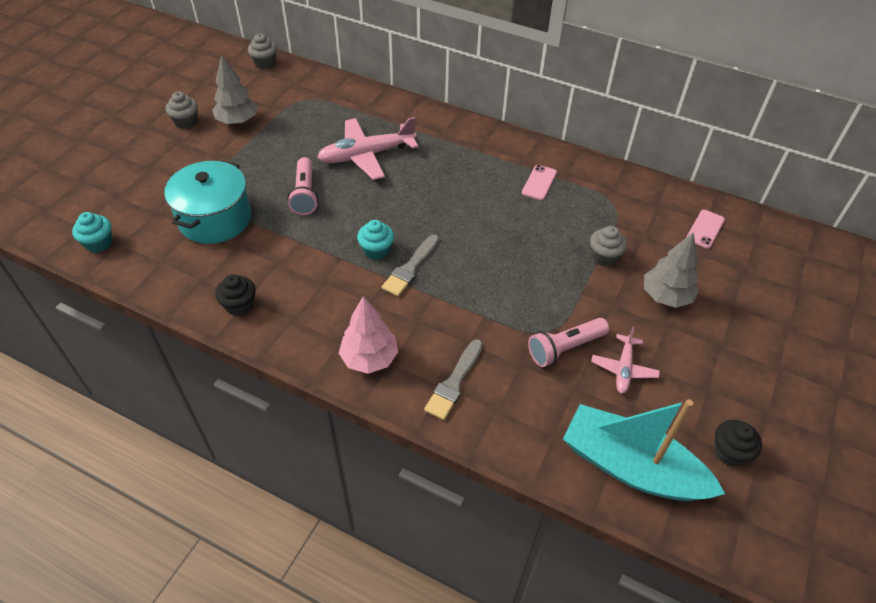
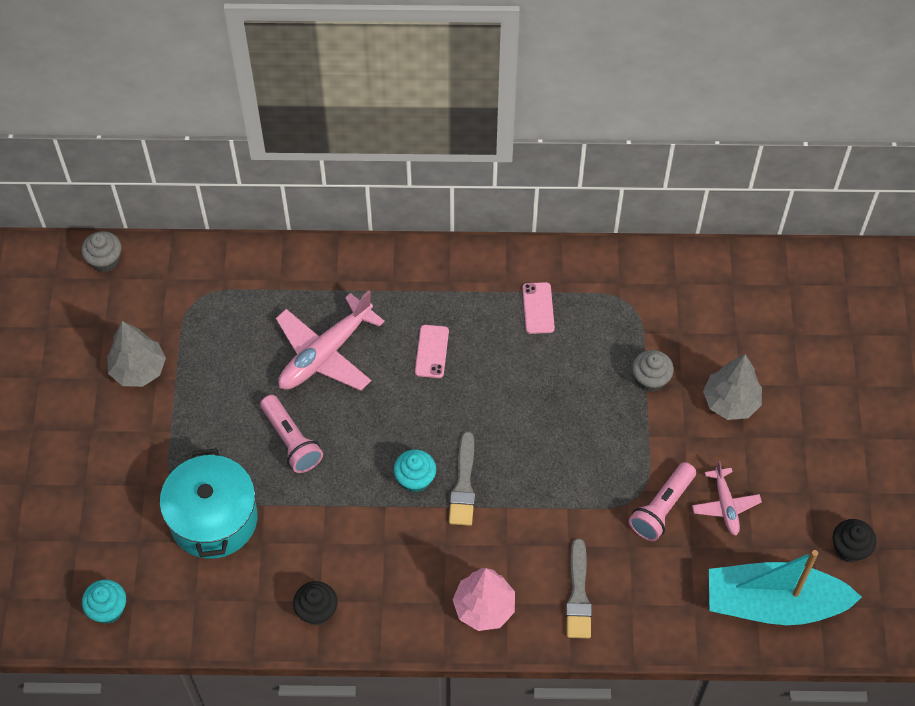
camera: 25 degrees left, 10 degrees up
grey cupcake [166,92,198,129] -> none
pink phone [687,210,725,249] -> pink phone moved to [415,325,449,378]

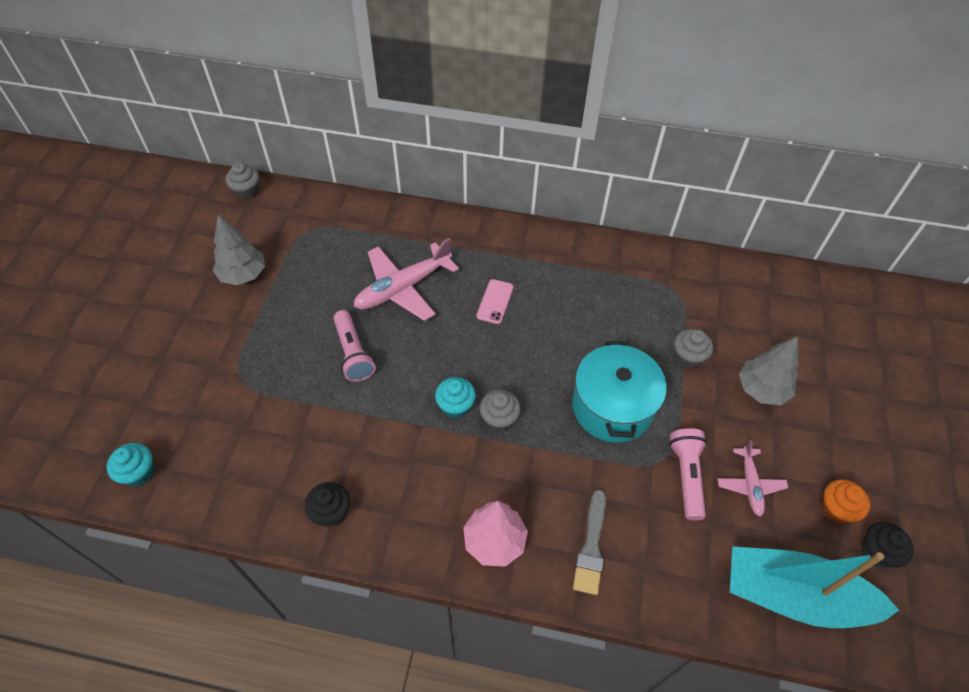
camera: 10 degrees right, 5 degrees down
turquoise pot [160,448,258,559] -> turquoise pot moved to [572,341,666,443]
grey brush [449,432,475,526] -> grey cupcake [480,390,521,432]
pink phone [522,282,555,334] -> none
pink flashlight [629,462,696,541] -> pink flashlight turned 135 degrees clockwise [669,428,707,520]
none -> orange cupcake [821,479,870,524]

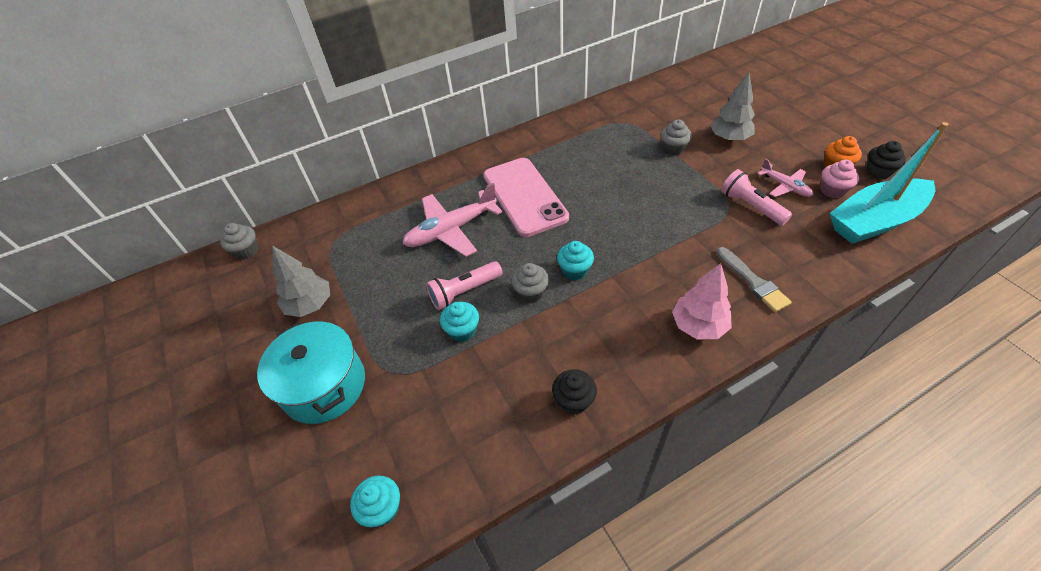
camera: 35 degrees left, 5 degrees down
pink flashlight [333,310,376,382] -> pink flashlight turned 120 degrees clockwise [426,261,502,310]
pink plane [354,238,459,321] -> pink plane turned 45 degrees clockwise [403,183,503,257]
pink phone [476,279,514,324] -> pink phone [484,158,569,237], size x2.34
grey cupcake [480,390,521,432] -> grey cupcake moved to [511,263,549,303]
turquoise pot [572,341,666,443] -> turquoise pot moved to [257,322,365,424]
none -> turquoise cupcake [440,302,479,342]
none -> pink cupcake [820,160,859,198]

